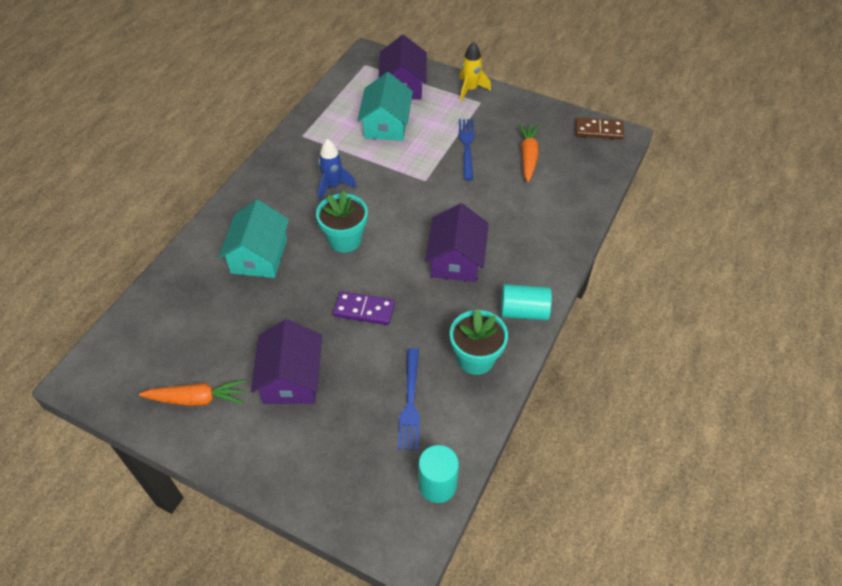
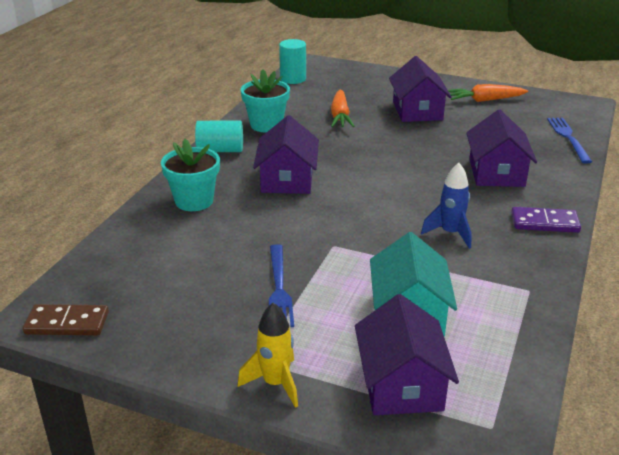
camera: 175 degrees right, 20 degrees down
turquoise house [218,200,289,278] -> purple house [466,110,537,187]
turquoise flower pot [316,191,368,253] -> turquoise flower pot moved to [161,139,220,211]
purple domino [333,291,395,325] -> purple domino moved to [511,207,581,233]
blue fork [398,348,420,450] -> blue fork moved to [547,118,592,163]
orange carrot [518,124,539,182] -> orange carrot moved to [331,90,354,127]

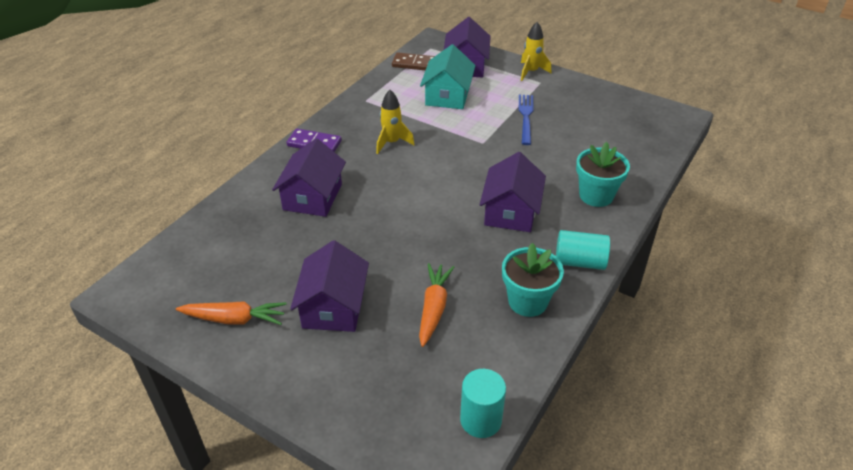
camera: 170 degrees left, 10 degrees up
brown domino [23,304,109,336] -> brown domino moved to [392,52,435,70]
blue rocket [421,163,472,249] -> yellow rocket [376,90,415,154]
blue fork [547,118,592,163] -> none

